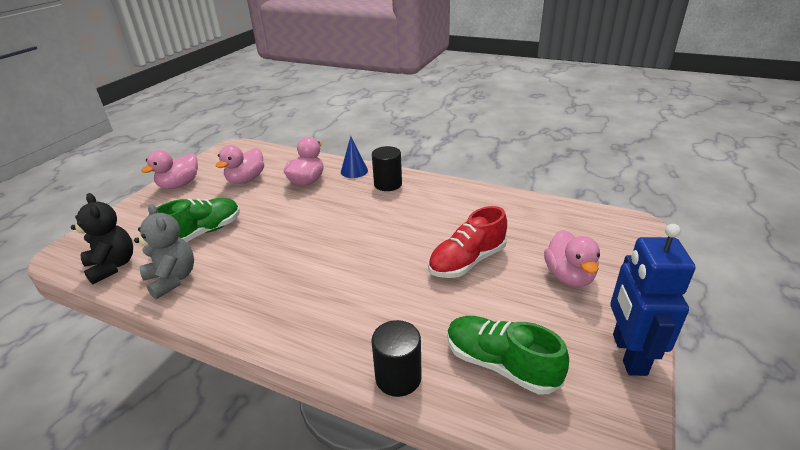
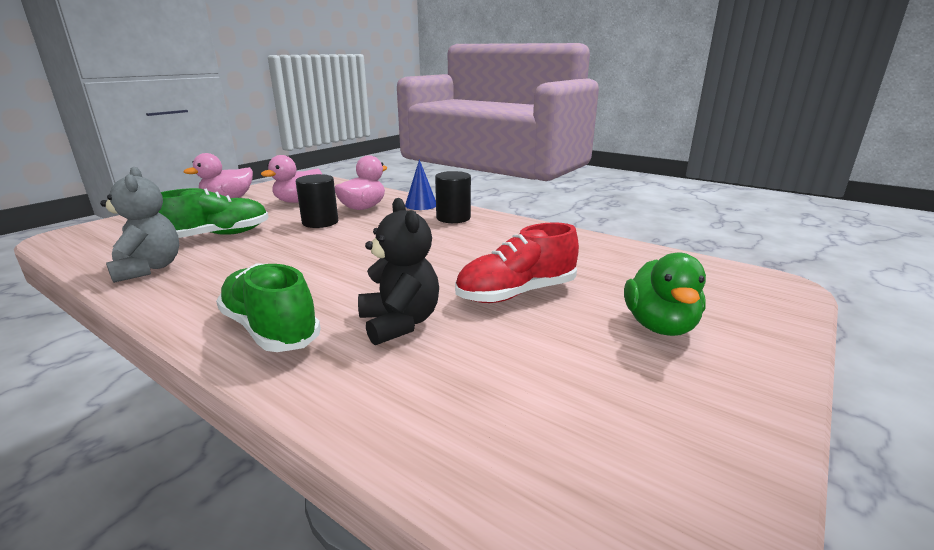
camera: 10 degrees right, 10 degrees down
black teddy bear [71,193,133,284] -> black teddy bear moved to [358,198,439,345]
black cylinder [372,320,422,397] -> black cylinder moved to [296,174,338,228]
green shoe [447,316,569,394] -> green shoe moved to [216,263,321,352]
pink duck [544,230,600,287] -> green duck [624,252,706,336]
blue robot [610,224,695,376] -> none

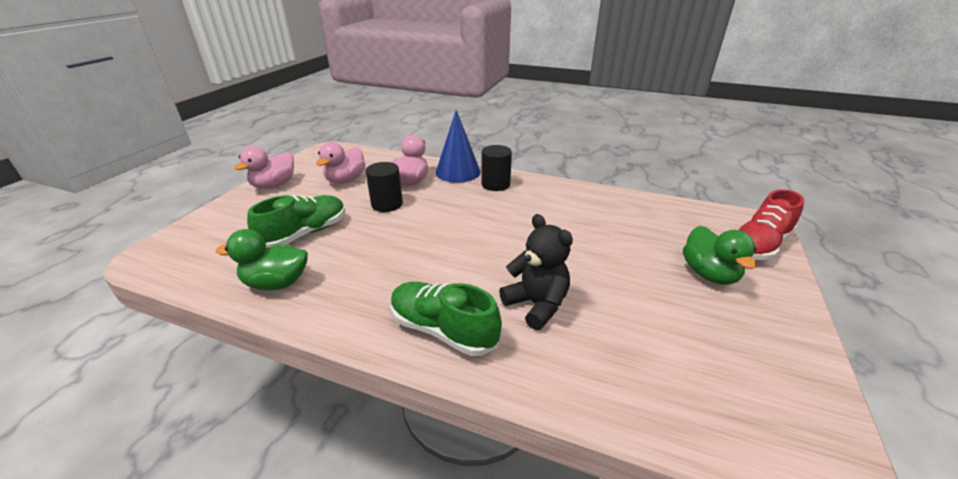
camera: 15 degrees left, 10 degrees up
grey teddy bear [100,167,179,283] -> green duck [216,229,308,290]
blue cone [405,159,436,210] -> blue cone [436,110,480,183], size x1.60
red shoe [455,222,579,303] -> red shoe moved to [739,189,804,260]

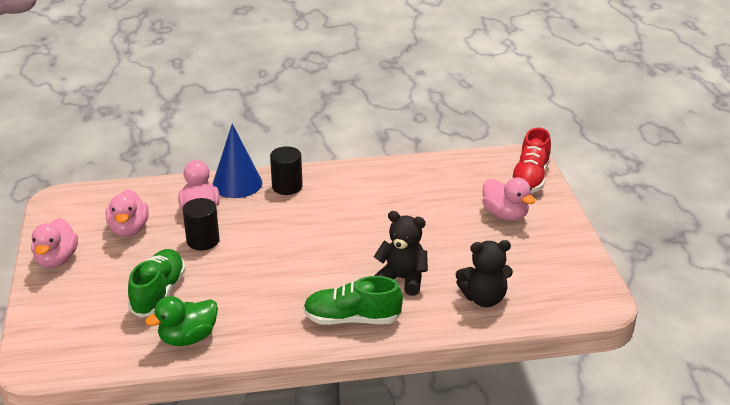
camera: 30 degrees left, 0 degrees up
green duck [683,226,757,285] -> pink duck [482,177,535,221]
none -> black teddy bear [456,240,513,307]

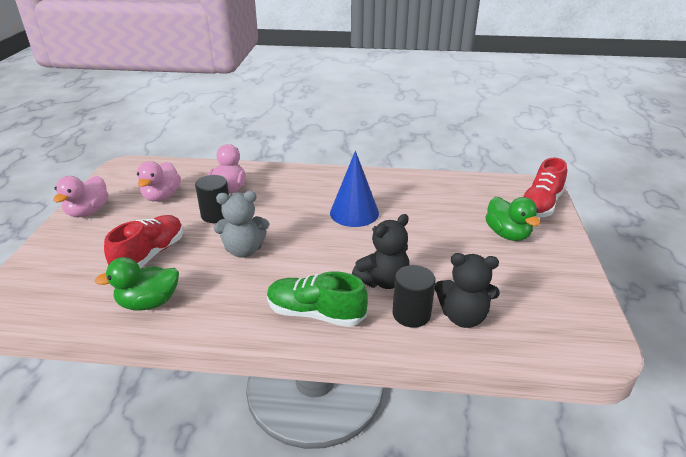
camera: 15 degrees right, 0 degrees up
green shoe [128,249,186,317] -> red shoe [104,215,183,268]
blue cone [212,124,262,198] -> blue cone moved to [330,151,379,227]
black cylinder [270,146,303,195] -> black cylinder moved to [393,265,436,328]
black teddy bear [374,211,428,296] -> black teddy bear turned 105 degrees clockwise [352,214,409,289]
pink duck [482,177,535,221] -> green duck [485,197,540,241]
none -> grey teddy bear [214,191,269,258]

